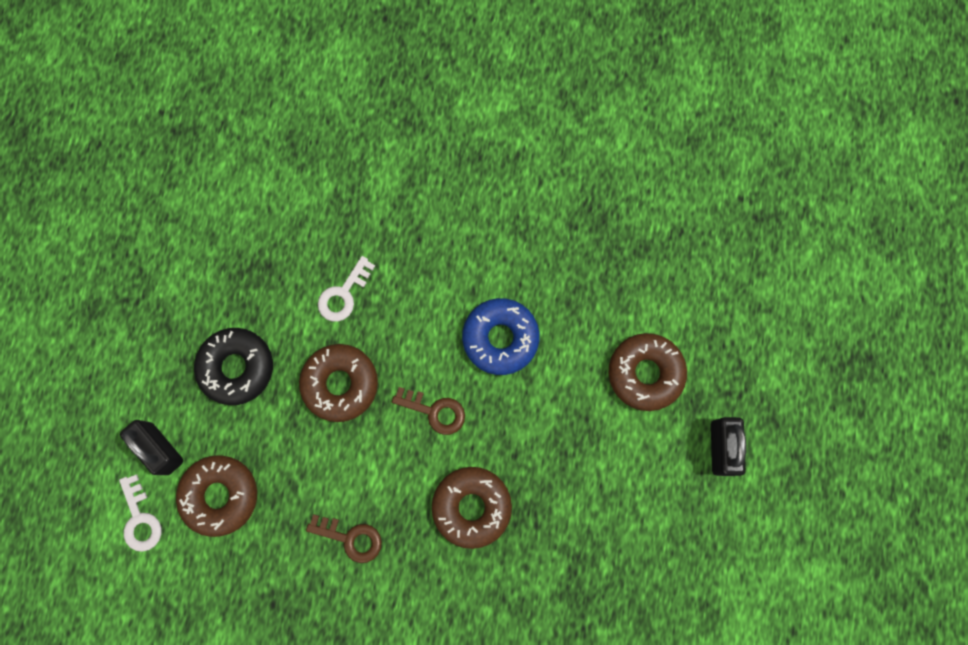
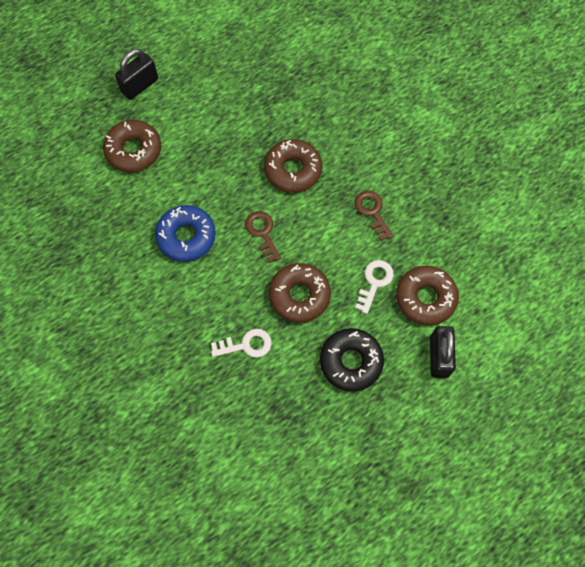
camera: 135 degrees left, 10 degrees down
white key [119,475,161,552] -> white key moved to [355,260,394,314]

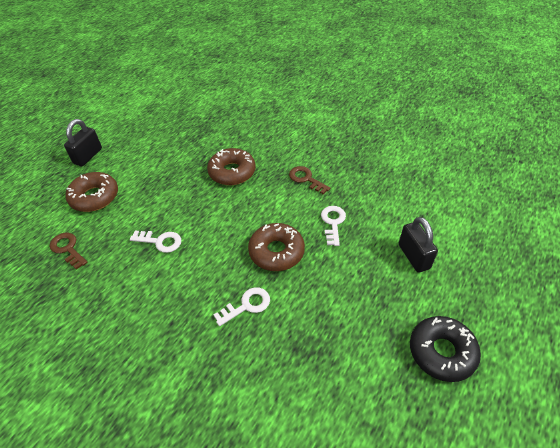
camera: 20 degrees left, 20 degrees down
blue donut [155,205,216,262] -> white key [130,231,181,253]
brown key [245,211,281,263] -> brown key moved to [49,233,88,270]
black donut [320,328,384,392] -> black donut moved to [410,316,481,382]
brown donut [396,266,459,326] -> none

